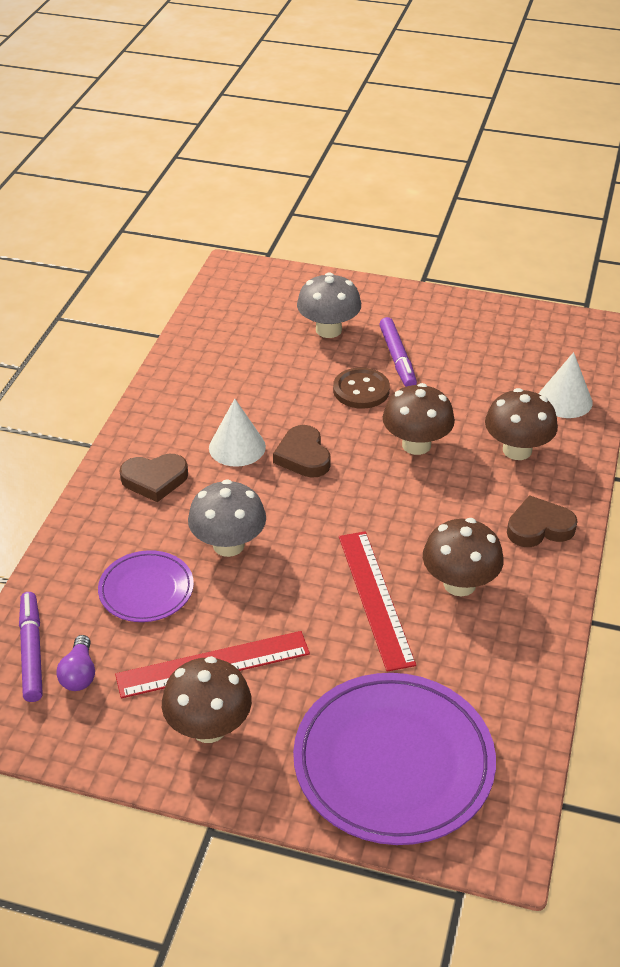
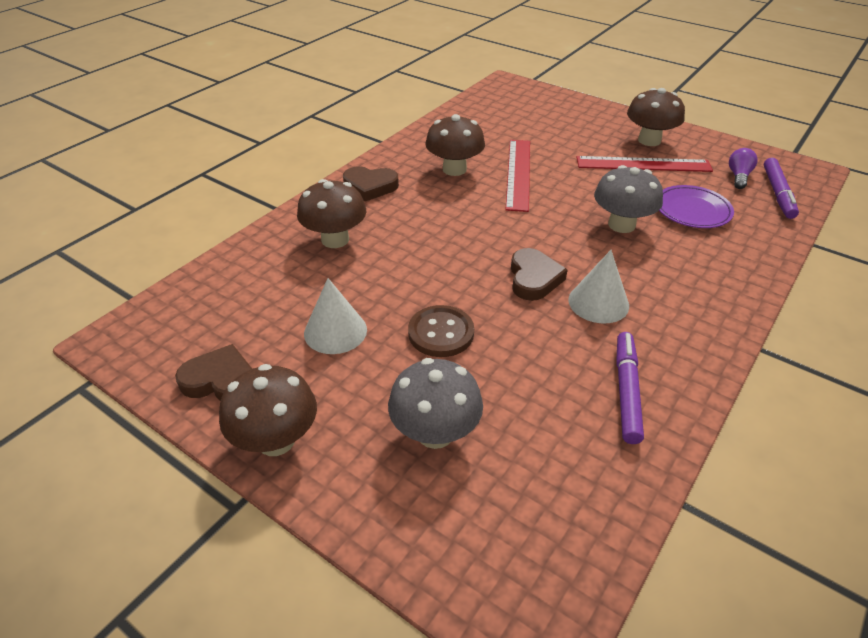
camera: 160 degrees left, 0 degrees up
brown heart [120,454,188,502] -> brown heart moved to [175,344,252,401]
purple plate [293,673,496,845] -> none
purple marker [379,317,417,387] -> purple marker moved to [616,332,644,444]
brown mushroom [383,383,455,455] -> brown mushroom moved to [219,364,317,456]
white cone [539,352,593,418] -> white cone moved to [304,278,367,354]

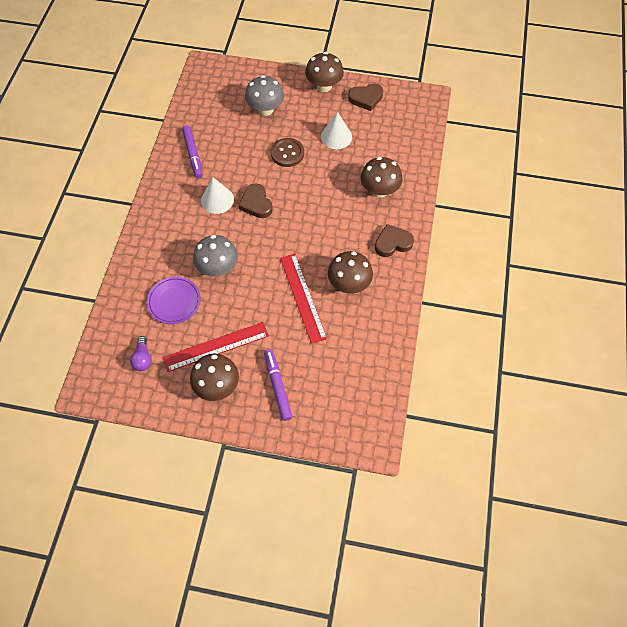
camera: 155 degrees right, 20 degrees up
purple marker [764,158,799,219] -> purple marker moved to [264,349,292,421]

